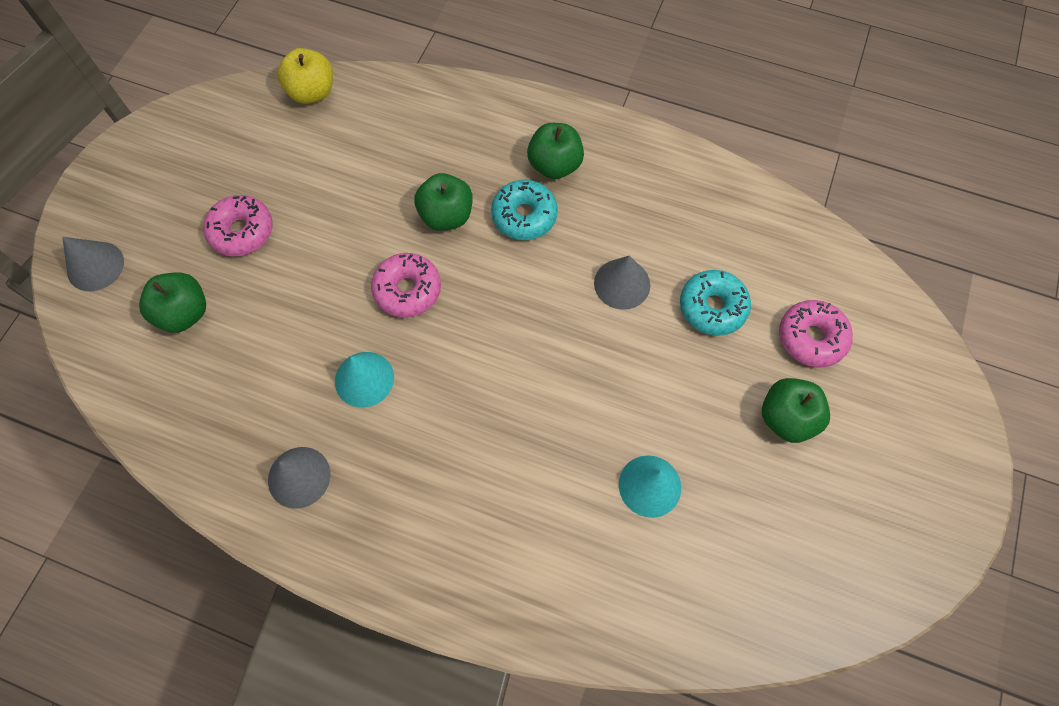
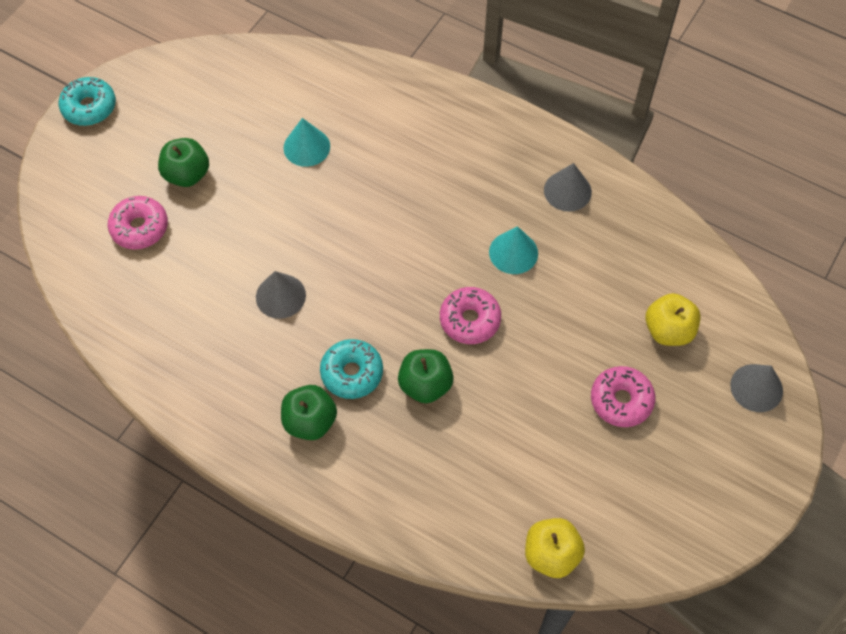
camera: 170 degrees left, 5 degrees down
green apple [139,272,206,333] -> yellow apple [645,293,701,346]
turquoise donut [680,270,751,336] -> turquoise donut moved to [59,77,116,126]

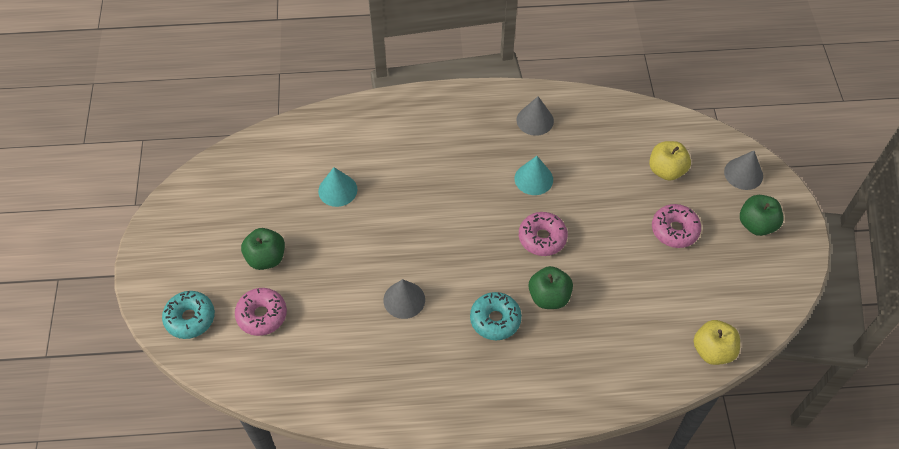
camera: 35 degrees left, 5 degrees down
turquoise donut [59,77,116,126] -> turquoise donut moved to [162,291,215,339]
green apple [281,385,337,440] -> green apple moved to [740,195,784,236]

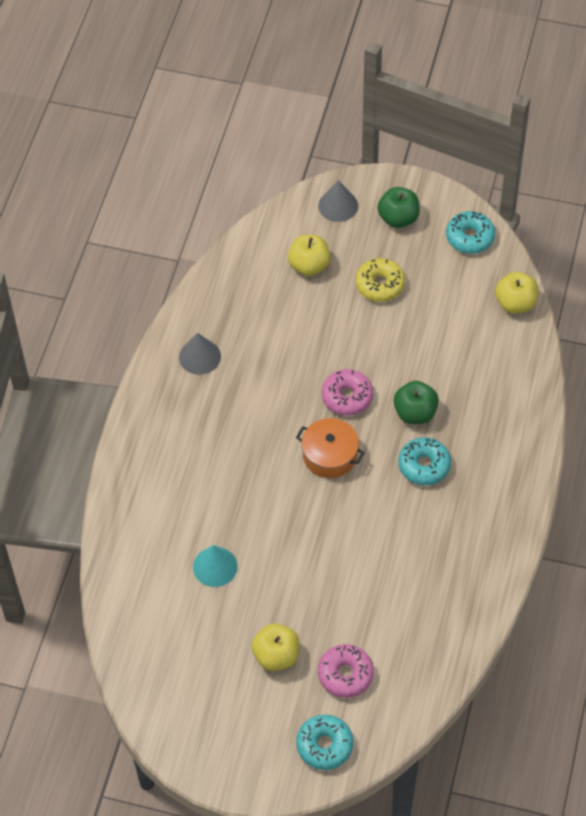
camera: 70 degrees left, 0 degrees up
green apple [241,228,285,270] -> yellow apple [251,623,300,671]
grey cone [383,279,425,319] -> none
turquoise cone [515,156,553,195] -> none
pink donut [652,204,701,248] -> yellow donut [355,258,405,302]
none -> orange pot [296,418,365,478]
none -> turquoise donut [446,211,495,254]

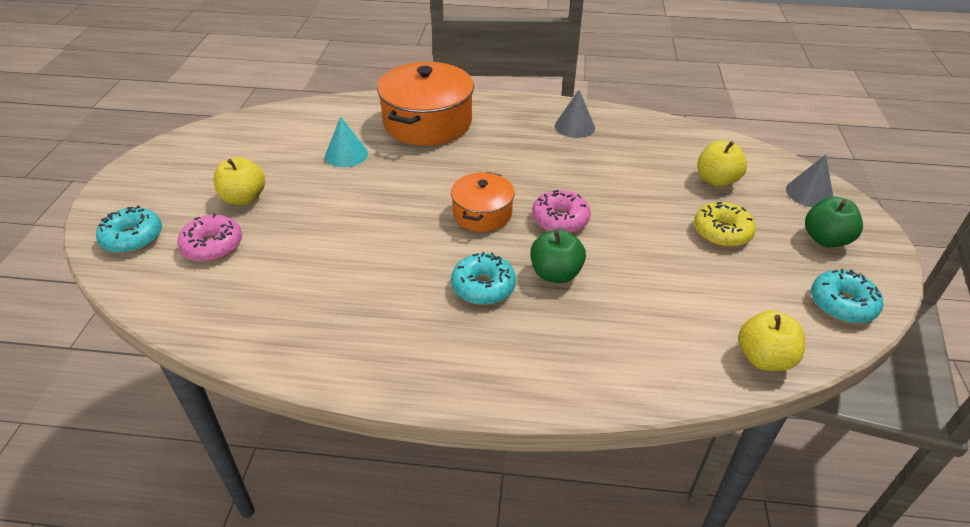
camera: 80 degrees right, 15 degrees down
none -> orange pot [377,62,474,146]

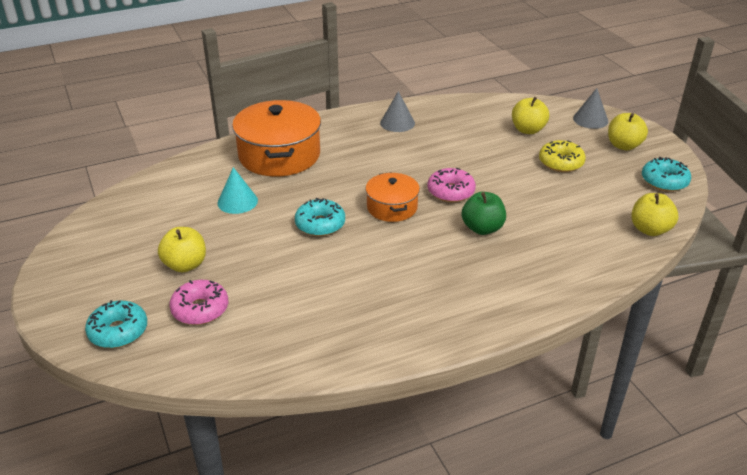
camera: 30 degrees left, 5 degrees down
turquoise donut [451,252,516,305] -> turquoise donut moved to [295,198,345,236]
green apple [805,197,863,247] -> yellow apple [608,113,648,150]

